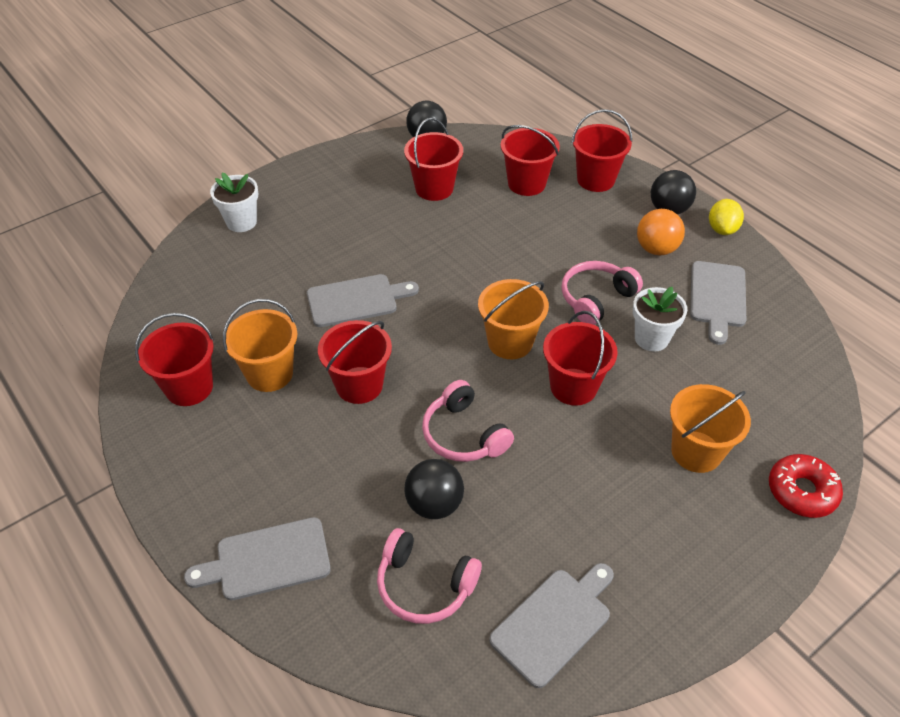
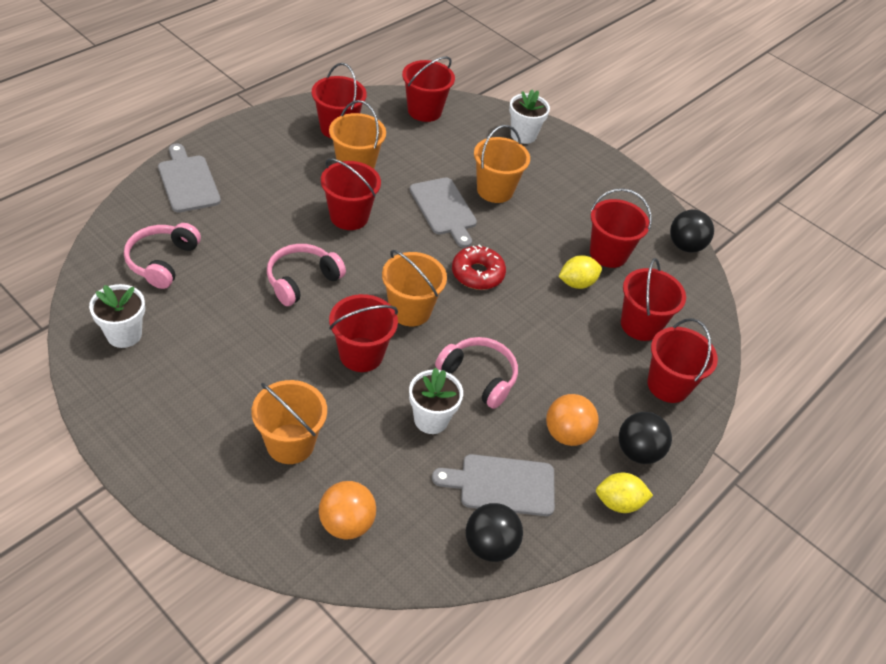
camera: 75 degrees right, 0 degrees up
black ball [404,459,464,519] -> black ball moved to [466,503,523,562]
grey cutting board [489,563,614,688] -> white flower pot [89,284,145,348]
red donut [769,454,843,518] -> red donut moved to [452,245,506,290]
none -> orange ball [319,481,376,539]
none -> red bucket [402,56,455,122]
none -> orange bucket [474,125,530,203]
none -> yellow lemon [558,255,602,289]

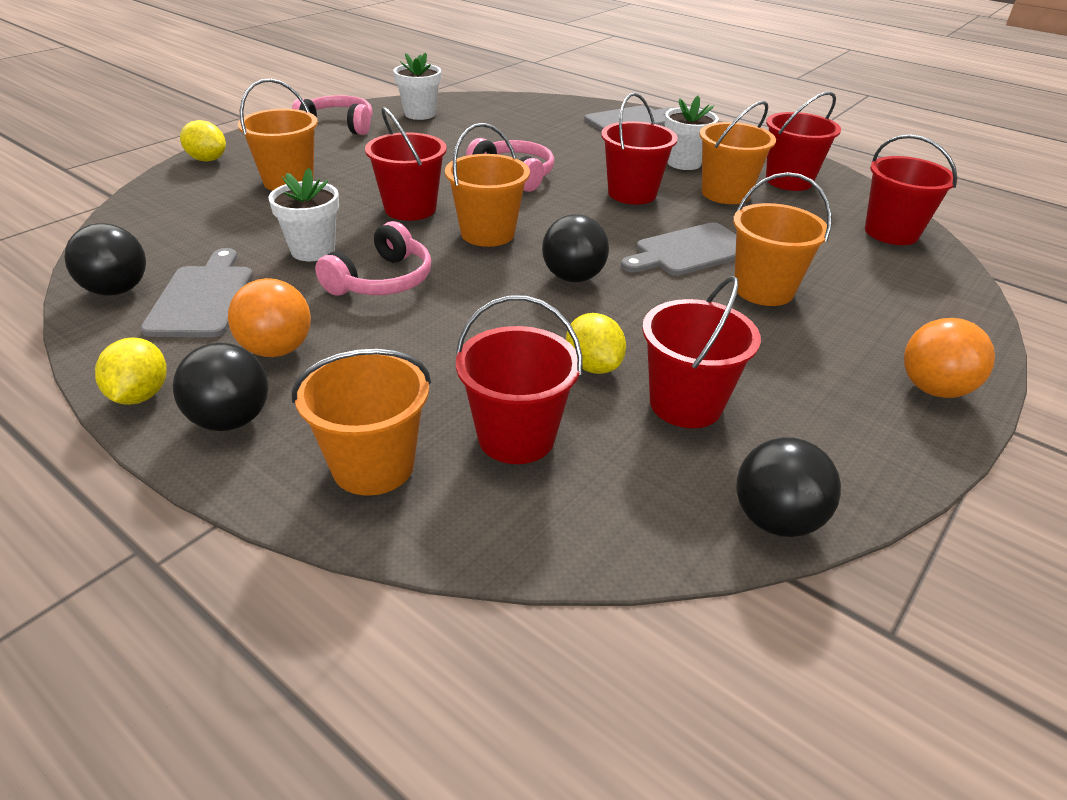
camera: 90 degrees right, 10 degrees down
pink headphones [124,223,201,289] -> pink headphones moved to [292,95,372,135]
orange ball [319,481,376,539] -> orange ball moved to [904,318,995,398]
red donut [452,245,506,290] -> black ball [542,214,609,282]
white flower pot [509,90,550,144] -> white flower pot moved to [665,96,719,170]
red bucket [647,318,718,403] -> orange bucket [292,349,431,496]
none -> yellow lemon [180,120,226,161]

